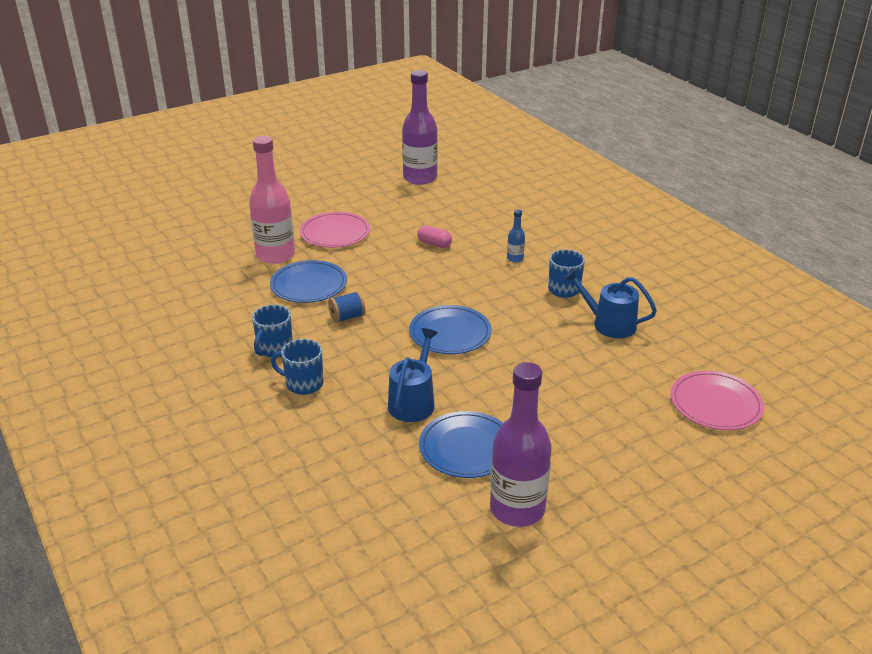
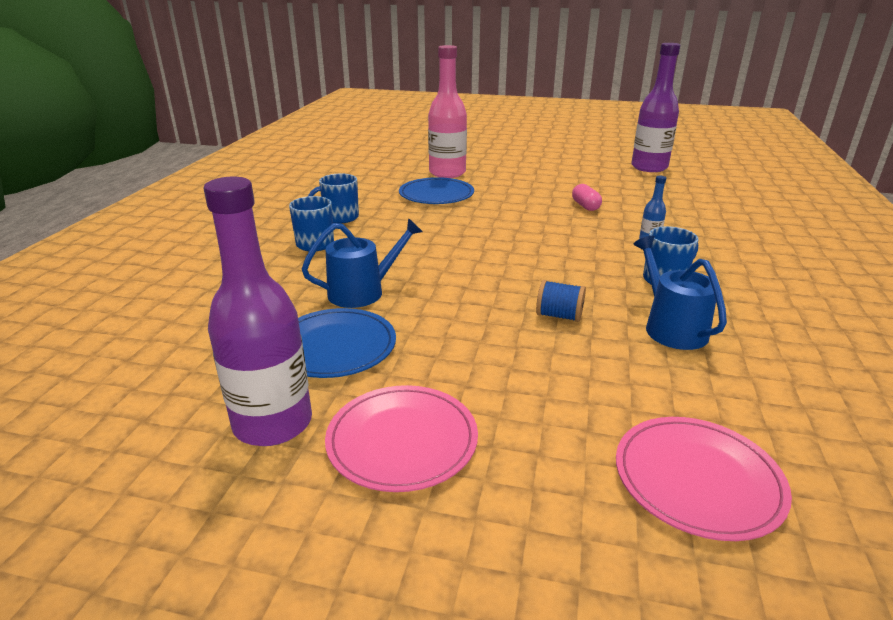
camera: 45 degrees right, 5 degrees down
pink plate [300,212,370,248] -> pink plate moved to [325,385,478,492]
blue spool [328,291,365,323] -> blue spool moved to [536,280,586,322]
blue plate [409,305,492,354] -> none

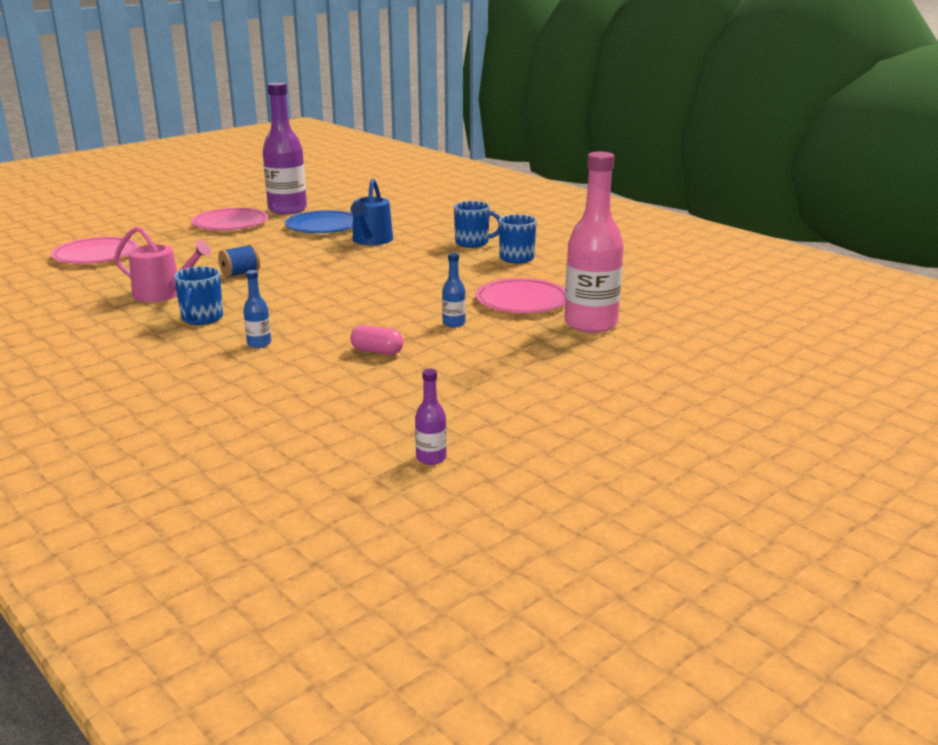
camera: 125 degrees right, 5 degrees down
blue plate [399,177,474,204] -> pink plate [476,278,566,313]
purple bottle [631,43,680,172] -> purple bottle [415,369,447,465], size x0.43
blue watering can [634,236,727,350] -> pink watering can [114,226,211,302]
none -> blue bottle [442,253,466,327]

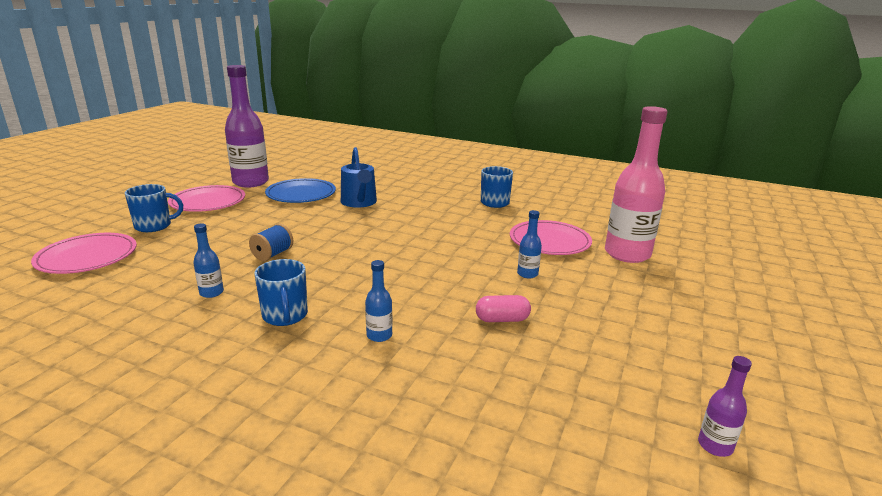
camera: 25 degrees left, 0 degrees up
pink watering can [114,226,211,302] -> blue bottle [193,224,224,298]
blue mug [454,201,501,248] -> blue mug moved to [125,184,183,232]

